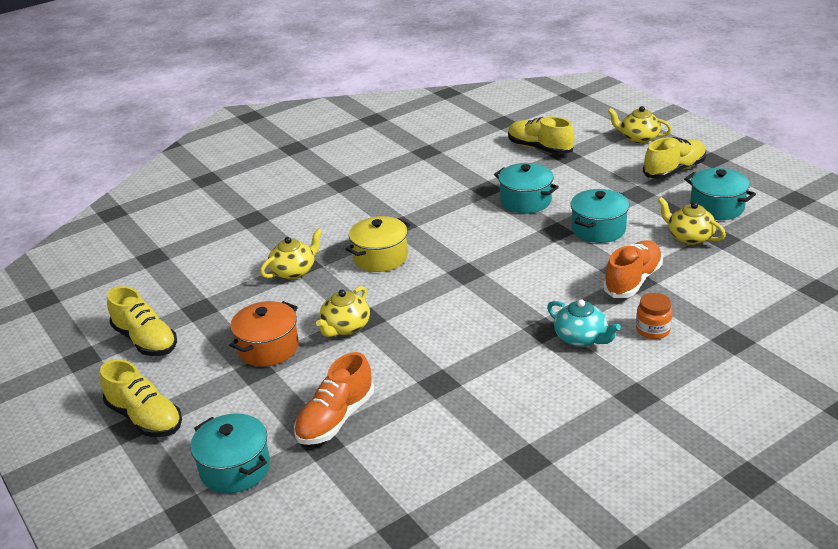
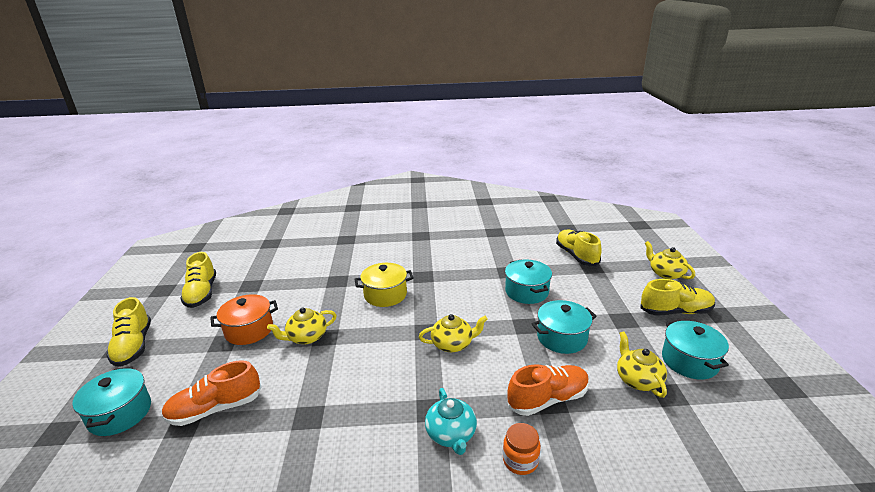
camera: 30 degrees right, 5 degrees down
yellow teapot [260,228,323,279] -> yellow teapot moved to [419,314,488,352]

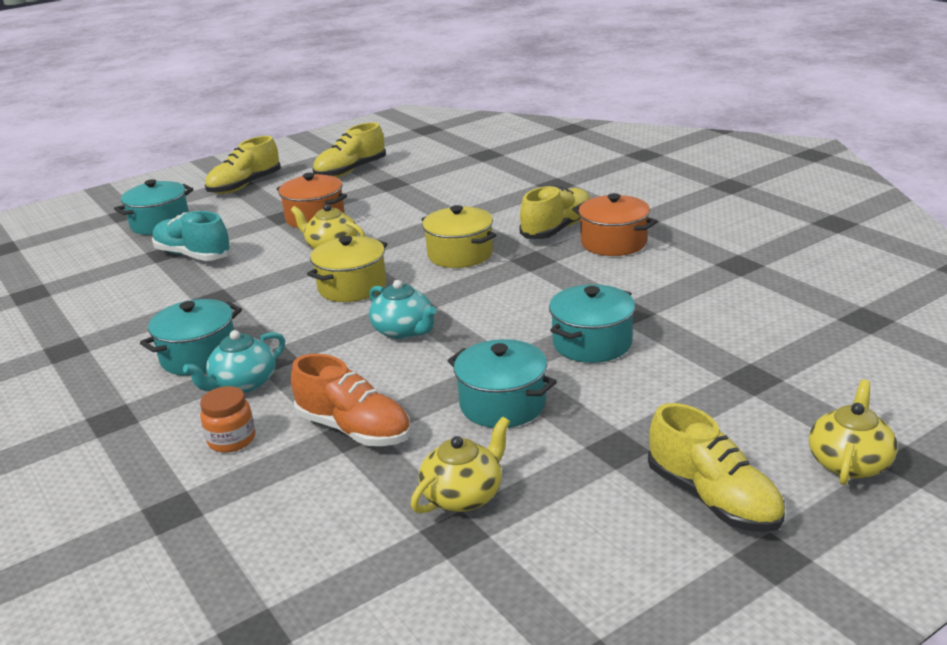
camera: 60 degrees right, 0 degrees up
orange shoe [161,360,261,426] -> turquoise shoe [152,211,232,261]
yellow teapot [419,314,488,352] -> turquoise teapot [369,280,437,339]
yellow shoe [556,229,602,266] -> yellow shoe moved to [519,185,591,239]
turquoise pot [662,320,729,379] -> turquoise pot moved to [140,299,242,376]
none -> yellow pot [307,236,387,302]
none -> orange pot [572,193,657,256]

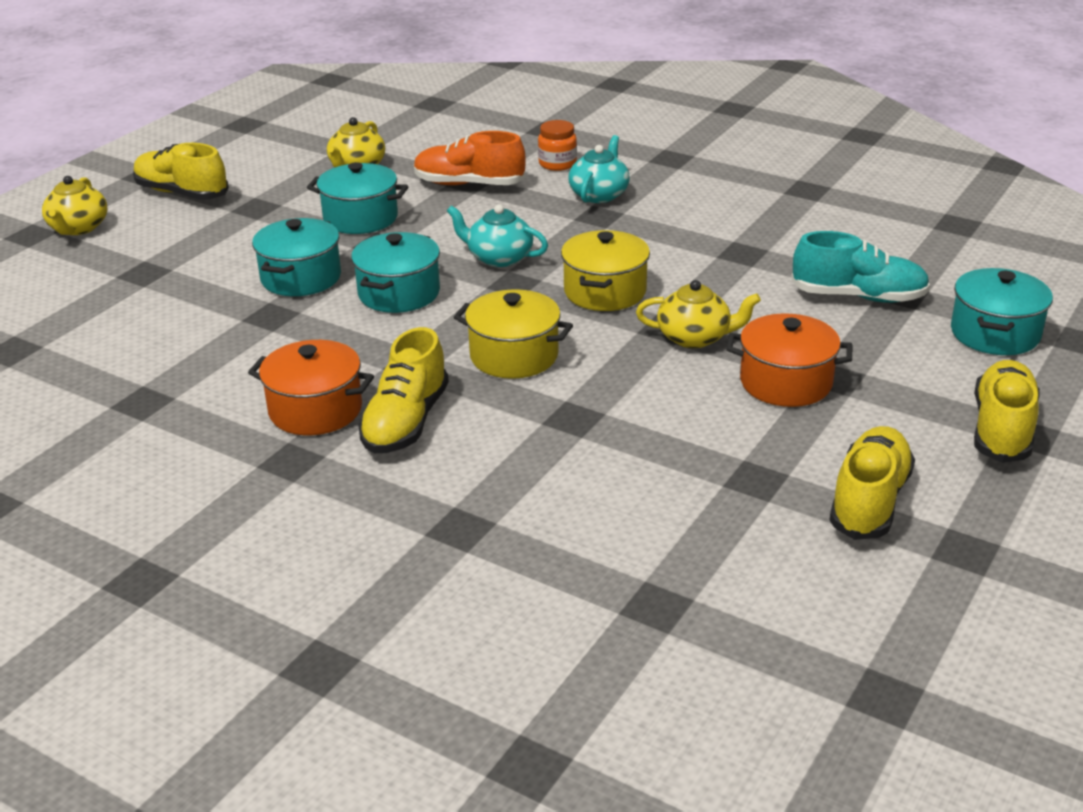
camera: 155 degrees right, 5 degrees up
turquoise pot [140,299,242,376] -> turquoise pot moved to [351,232,440,313]

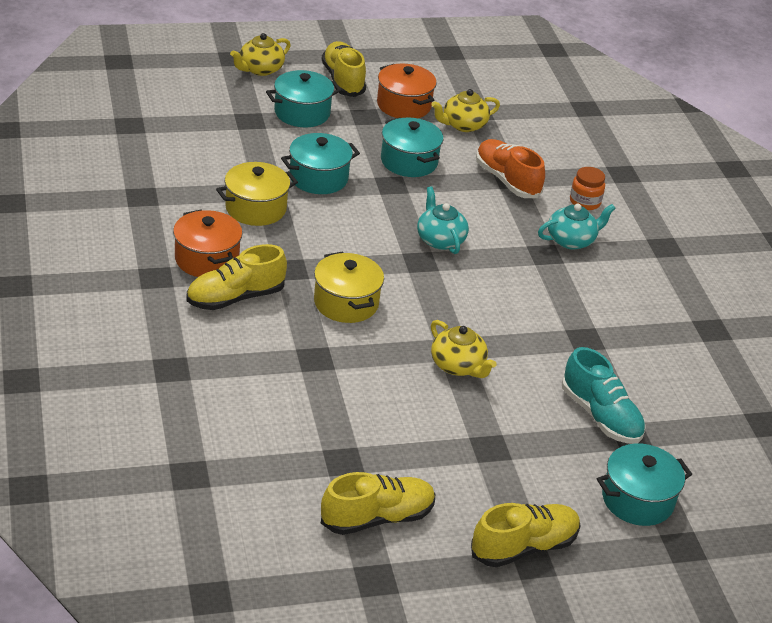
camera: 40 degrees right, 5 degrees up
turquoise pot [351,232,440,313] -> turquoise pot moved to [266,70,342,127]
yellow pot [561,230,650,311] -> yellow pot moved to [216,162,298,226]
orange pot [727,313,852,407] -> orange pot moved to [377,64,437,118]

